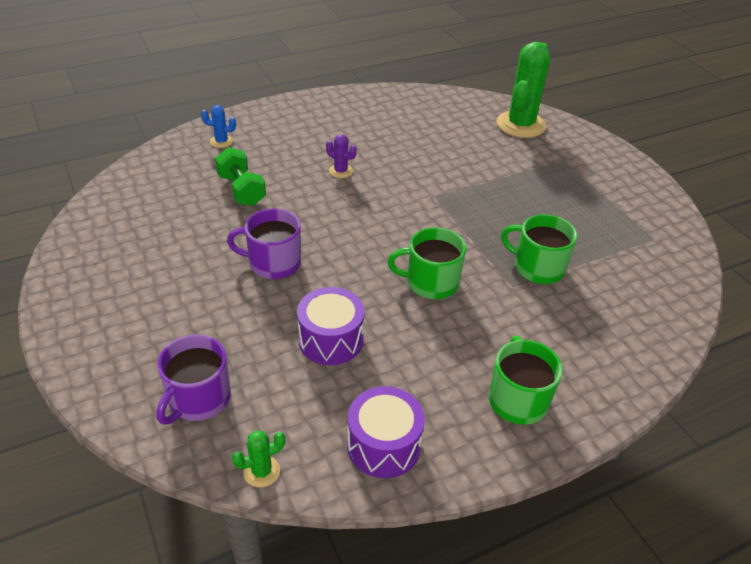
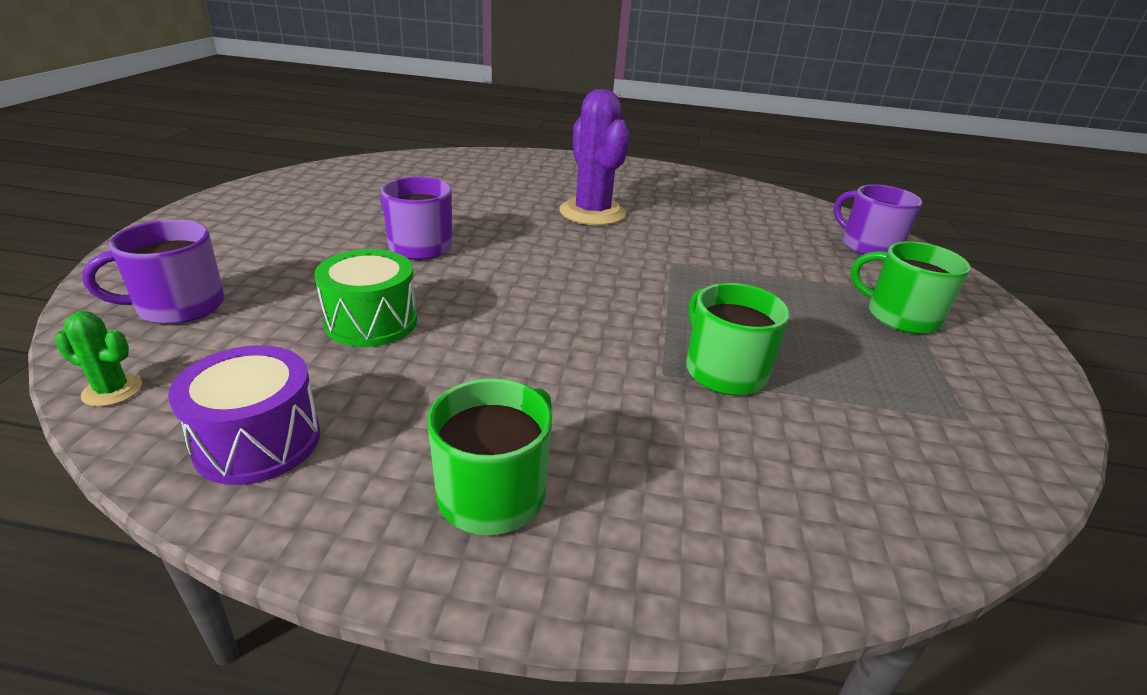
camera: 35 degrees right, 10 degrees down
blue cactus [201,105,236,148] -> none
green dumbbell [215,147,266,206] -> none
purple drum [297,287,365,365] -> green drum [314,249,417,347]
purple cactus [326,134,357,178] -> purple cactus [559,89,630,225], size x2.27
green mug [387,227,466,299] -> green mug moved to [850,241,971,334]
green cactus [497,42,550,138] -> purple mug [834,184,922,255]

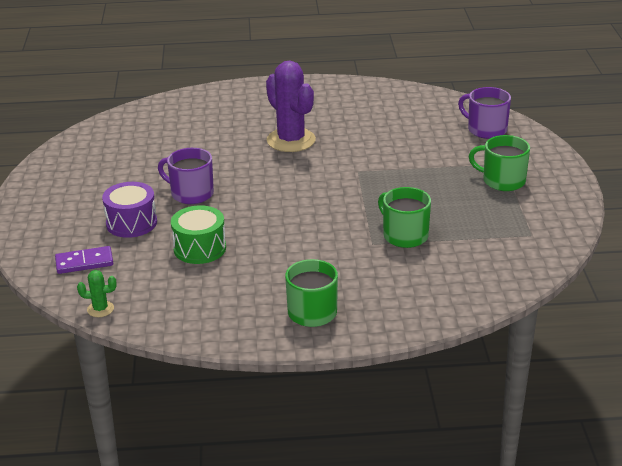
camera: 10 degrees left, 0 degrees up
purple mug [82,220,225,324] -> purple domino [55,246,113,274]
purple drum [168,345,320,485] -> purple drum moved to [102,182,157,238]

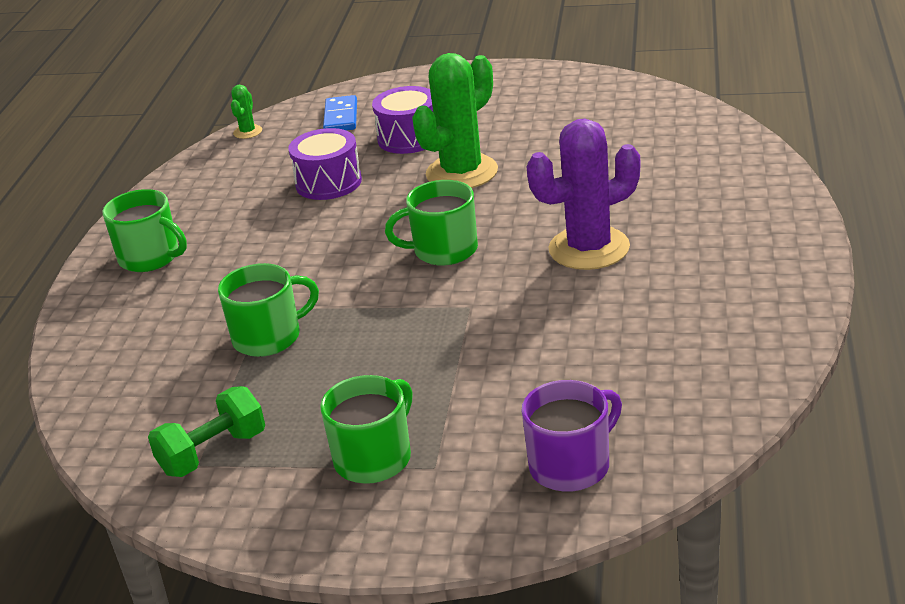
camera: 105 degrees right, 0 degrees up
purple domino [55,246,113,274] -> blue domino [323,95,357,130]
purple mug [158,148,214,204] -> green cactus [412,53,498,188]
green drum [171,205,226,264] -> purple drum [288,128,362,200]
none -> green dumbbell [148,386,265,477]
none -> green mug [385,180,478,265]

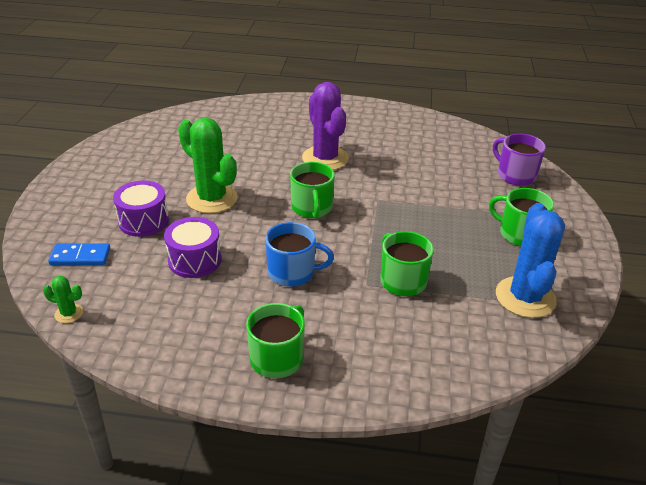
camera: 95 degrees left, 5 degrees up
green dumbbell [148,386,265,477] -> blue cactus [496,203,565,318]
none -> blue mug [265,222,334,287]

